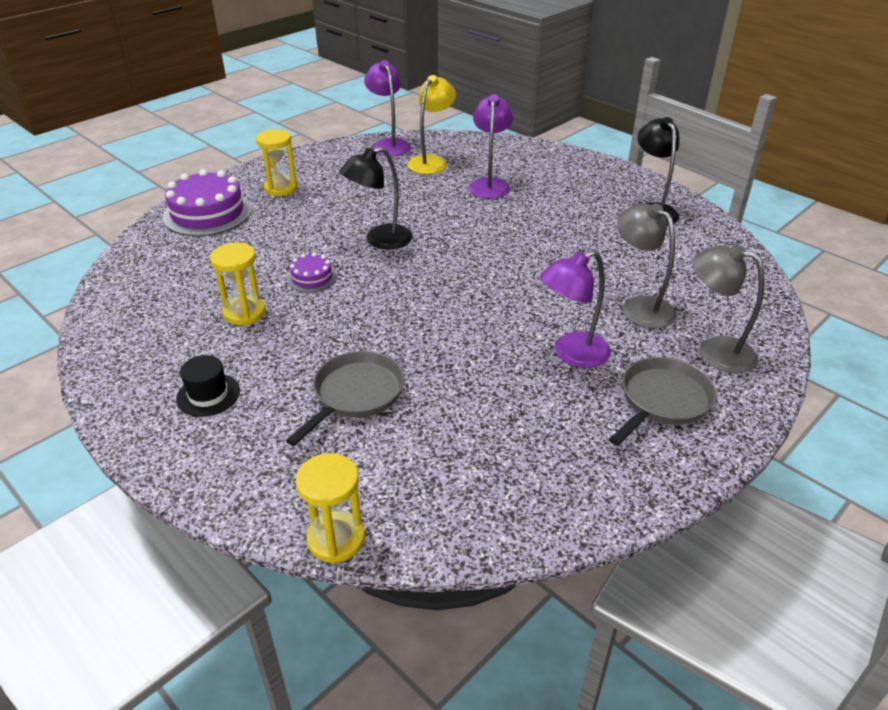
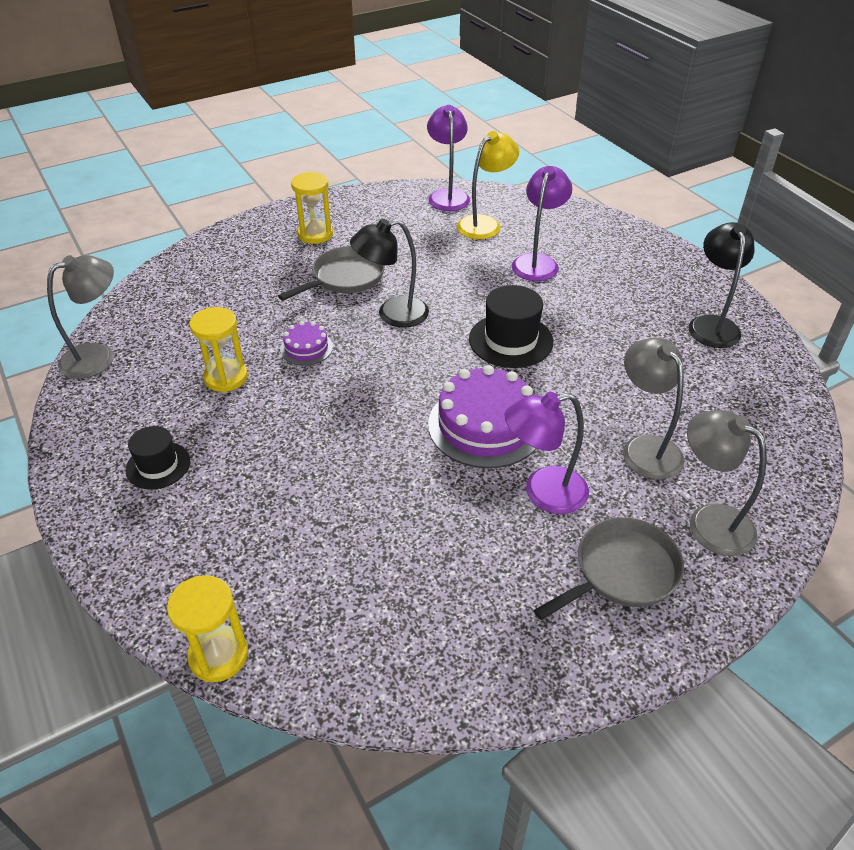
camera: 15 degrees right, 5 degrees up
purple cake [162,169,252,236] -> purple cake moved to [428,365,536,468]
grey pan [286,351,405,446] -> grey pan moved to [278,246,385,301]
none -> grey lamp [47,255,114,379]
none -> black hat [469,285,553,368]

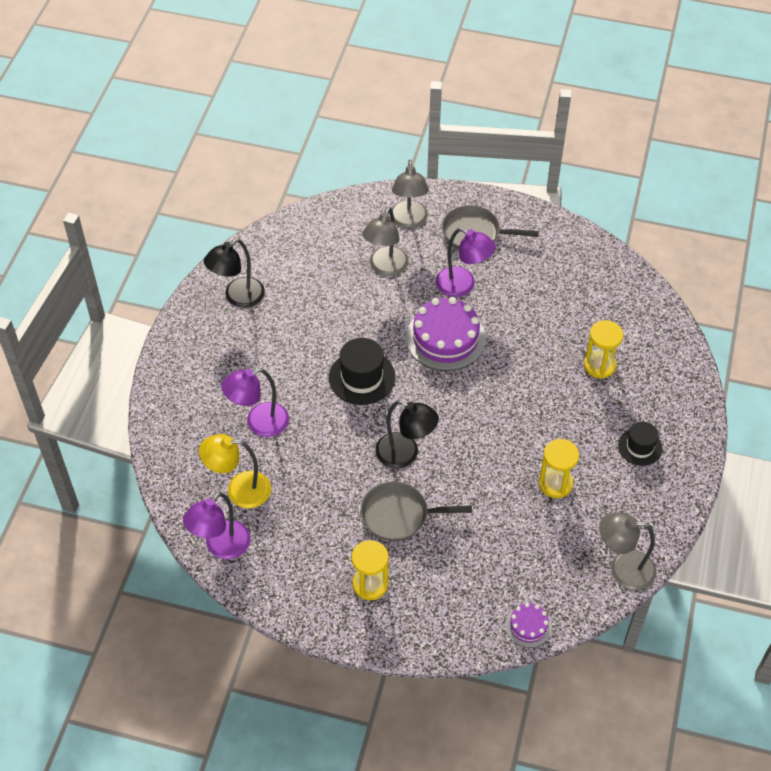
camera: 135 degrees left, 10 degrees up
yellow hourglass [167,575,248,682] -> yellow hourglass moved to [584,320,623,379]
purple cake [280,321,333,366] -> purple cake moved to [505,603,552,648]

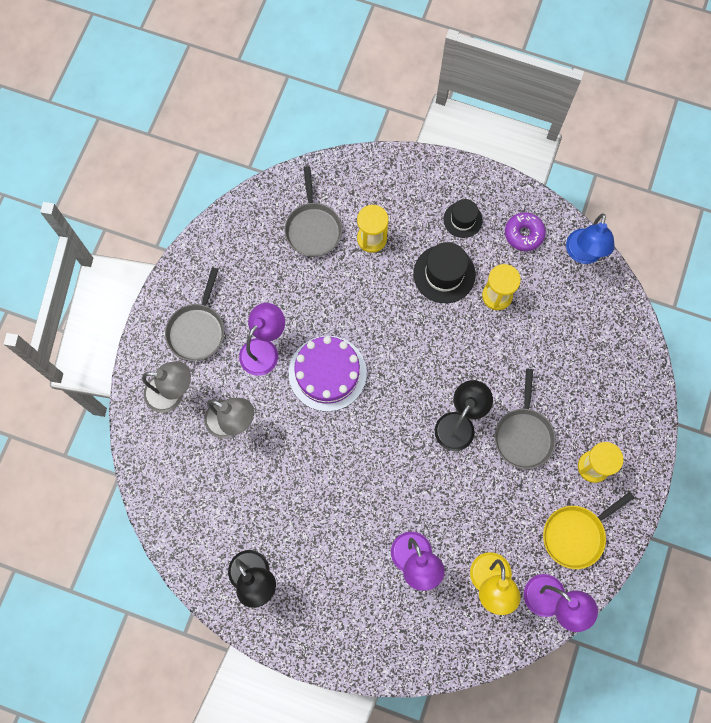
camera: 85 degrees left, 20 degrees up
black hat [329,338,395,405] -> black hat moved to [414,242,476,303]
purple cake [505,603,552,648] -> none
grey lamp [599,512,657,590] -> blue lamp [566,213,615,264]
none -> grey pan [285,166,342,257]
none -> purple donut [505,212,546,251]
none -> yellow pan [543,492,634,569]

